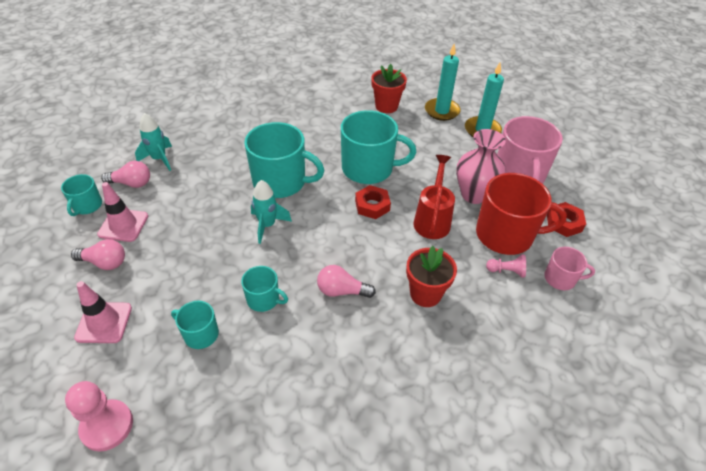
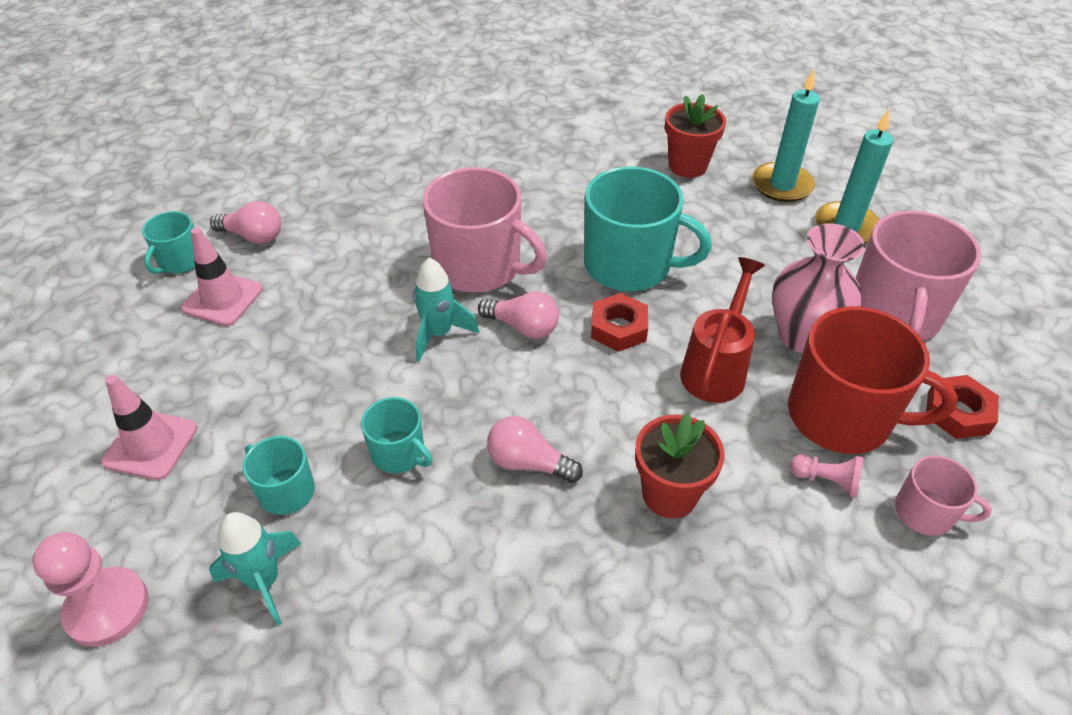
camera: 15 degrees right, 0 degrees up
pink light bulb [71,239,125,270] -> pink light bulb moved to [478,291,559,339]
turquoise rocket [135,113,172,171] -> turquoise rocket moved to [209,512,301,626]
turquoise mug [244,122,325,198] -> pink mug [423,167,547,293]

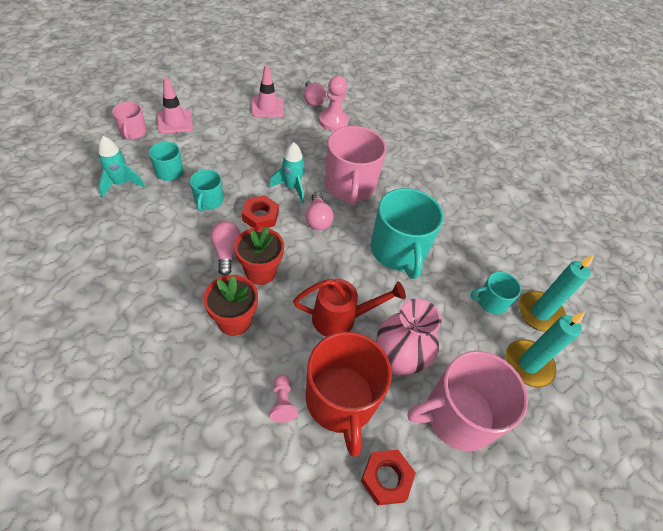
camera: 55 degrees right, 5 degrees up
pink pawn [32,532,149,647] -> pink pawn moved to [319,76,349,131]
turquoise mug [142,211,195,274] -> turquoise mug moved to [471,272,521,315]
red nut [591,293,648,352] -> red nut moved to [242,195,279,228]
red flower pot [665,94,726,178] -> red flower pot moved to [234,227,284,285]
pink mug [895,455,992,536] -> pink mug moved to [112,102,146,140]

